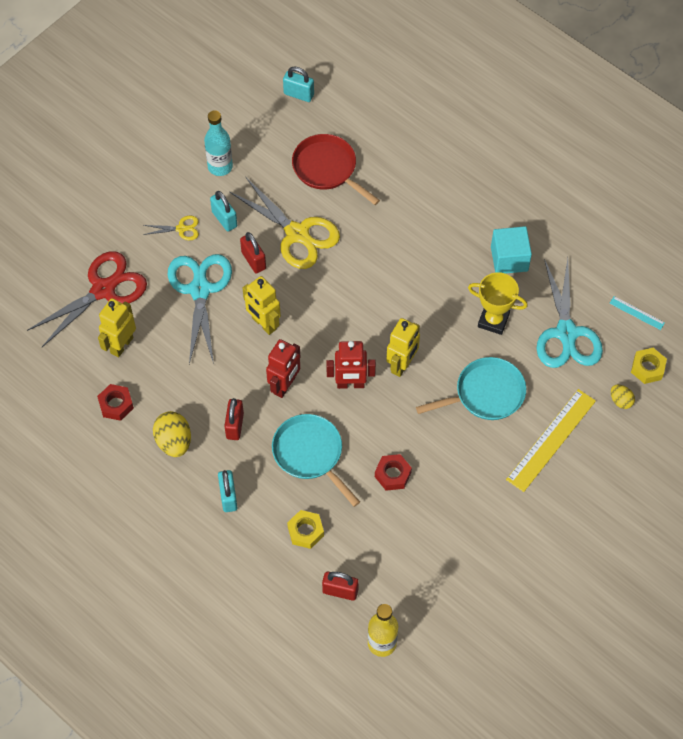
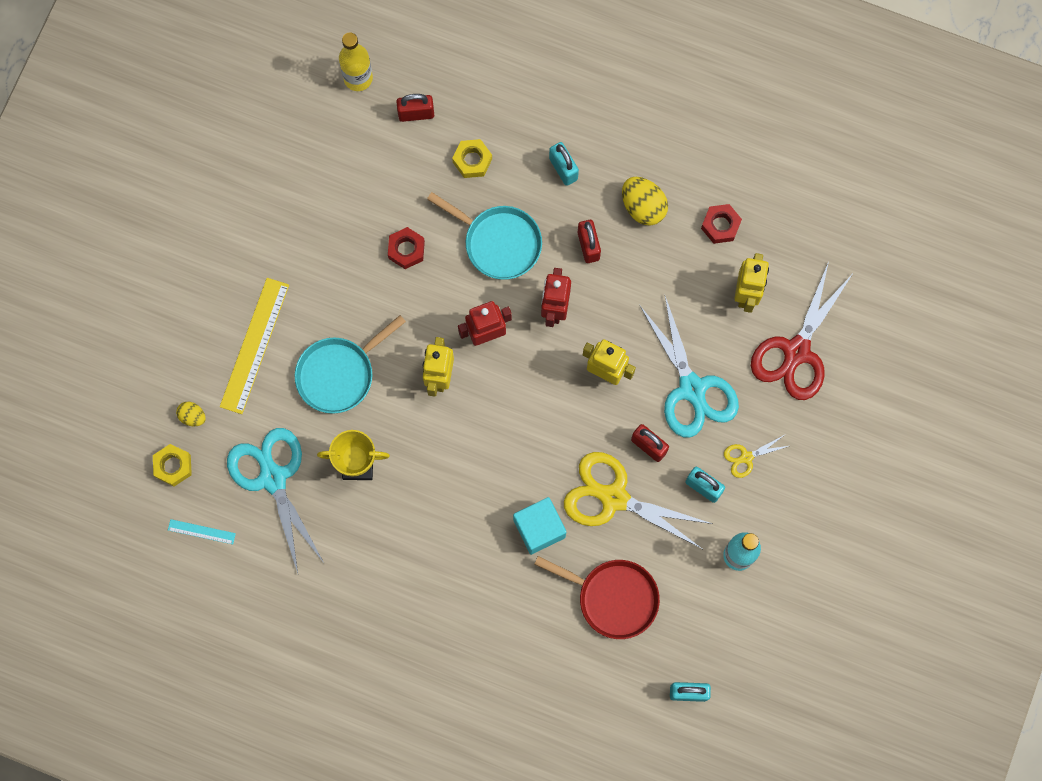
camera: 160 degrees right, 15 degrees up
turquoise cube [491,226,532,274] -> turquoise cube moved to [513,497,566,555]

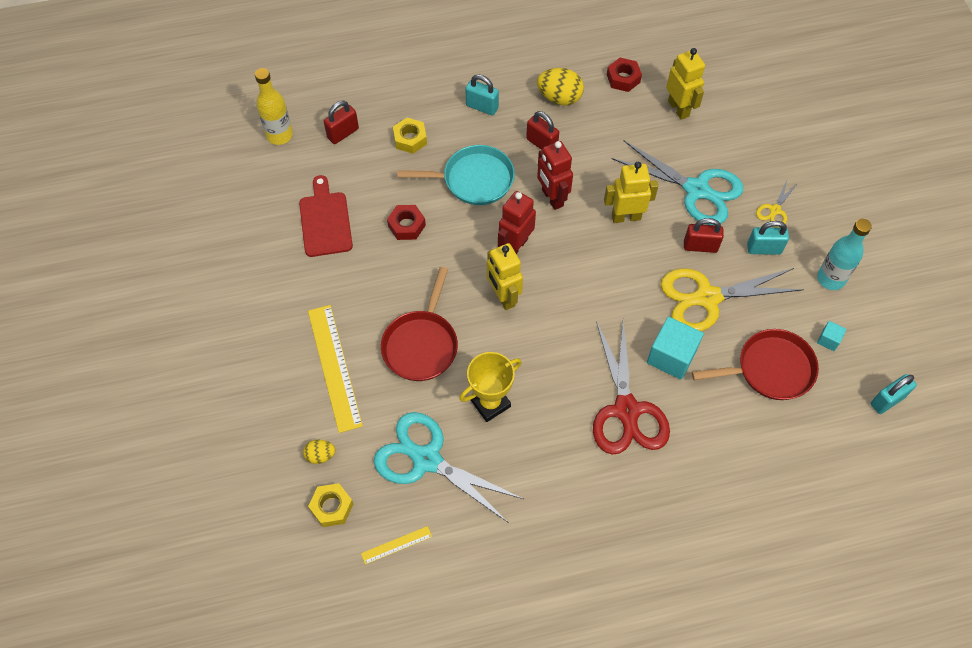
camera: 35 degrees left, 15 degrees down
turquoise ruler [168,519,236,544] -> yellow ruler [361,526,432,565]
turquoise pan [295,315,406,414] -> red pan [381,267,458,381]
red scissors [751,261,852,400] -> red scissors moved to [593,320,670,455]
none -> red cutting board [299,175,353,257]
none -> turquoise cube [817,321,847,351]

